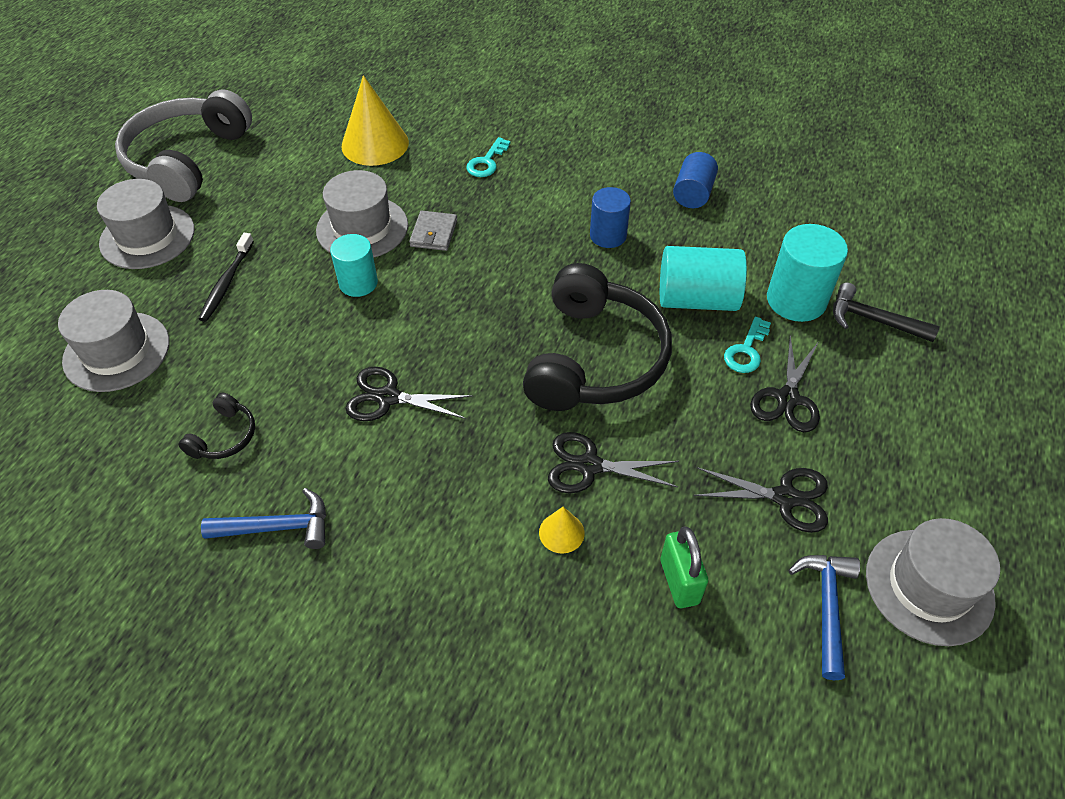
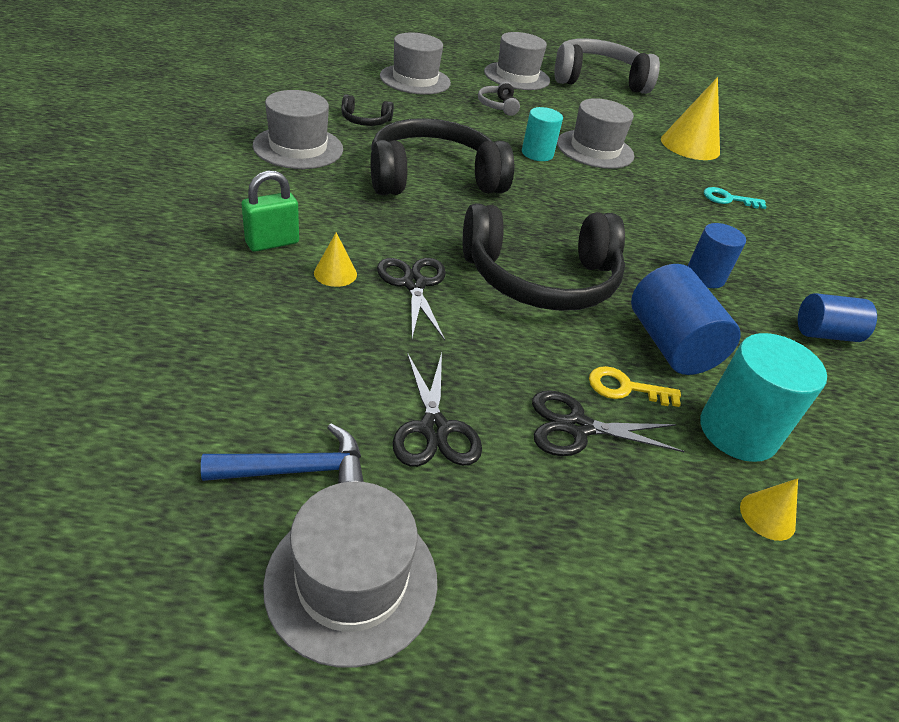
camera: 65 degrees right, 10 degrees down
black toothbrush [199,233,254,322] -> grey headphones [478,82,520,116]
blue hammer [201,488,326,549] -> grey hat [253,90,343,169]
black scissors [345,367,473,421] -> black headphones [371,118,514,195]
grey wallet [409,211,457,251] -> none
turquoise cylinder [660,246,747,311] -> blue cylinder [631,264,741,375]
green padlock [660,526,708,608] -> green padlock moved to [242,170,299,252]
turquoise key [724,317,771,373] -> yellow key [589,366,681,407]
black hammer [833,283,939,342] -> yellow cone [740,478,798,541]

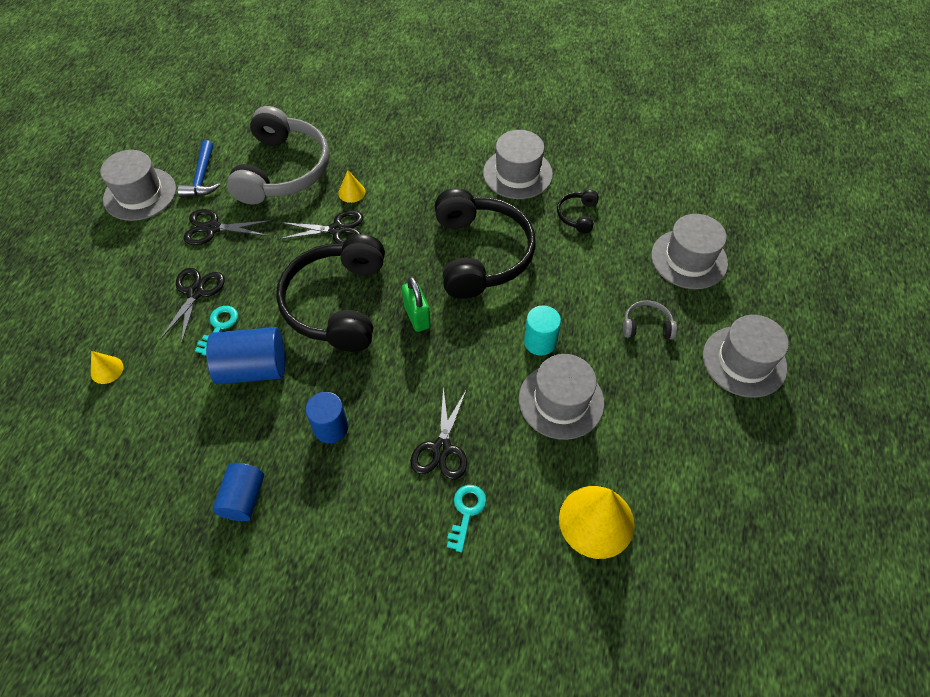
camera: 105 degrees right, 15 degrees up
green padlock [242,170,299,252] -> green padlock moved to [402,276,431,332]
grey headphones [554,38,660,94] -> grey headphones moved to [227,106,330,204]
yellow key [589,366,681,407] -> turquoise key [195,306,238,356]
turquoise cylinder [700,333,827,462] -> none
none -> black scissors [410,387,467,480]

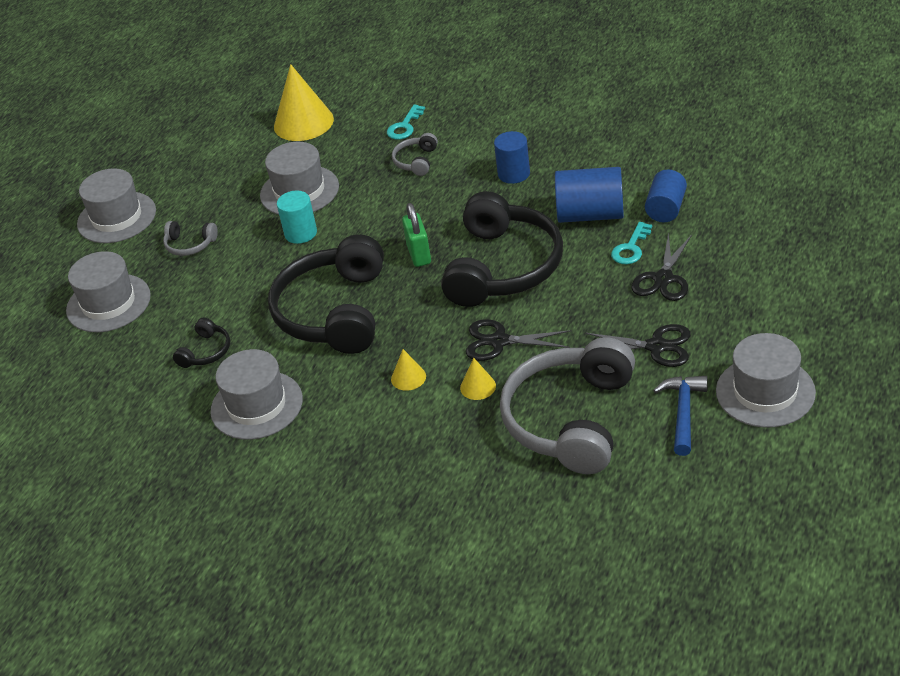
camera: 165 degrees left, 15 degrees down
yellow cone [91,351,123,384] -> yellow cone moved to [391,349,426,391]
blue cylinder [213,463,264,521] -> blue cylinder moved to [645,170,687,222]
black scissors [410,387,467,480] -> grey headphones [392,133,438,176]

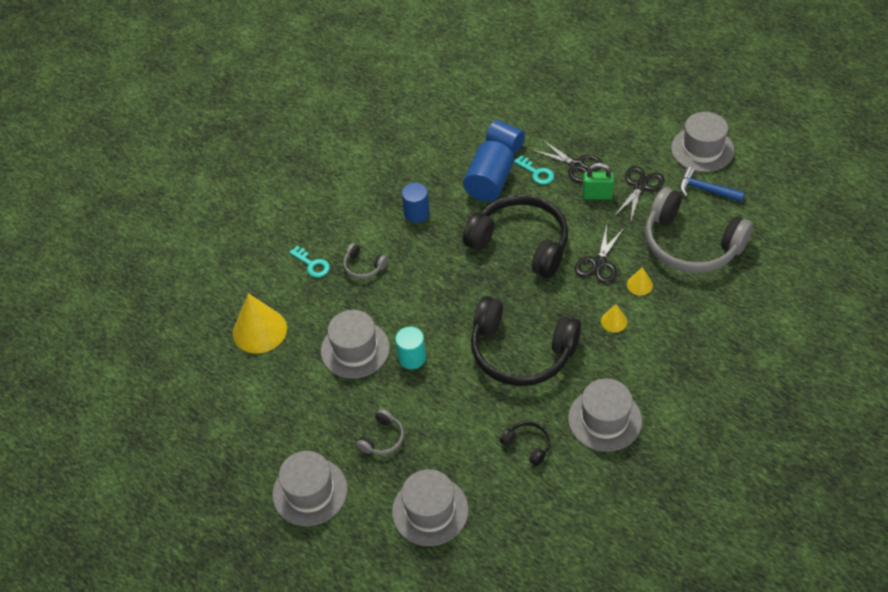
camera: 75 degrees left, 10 degrees up
green padlock [402,203,431,267] -> green padlock moved to [582,163,614,200]

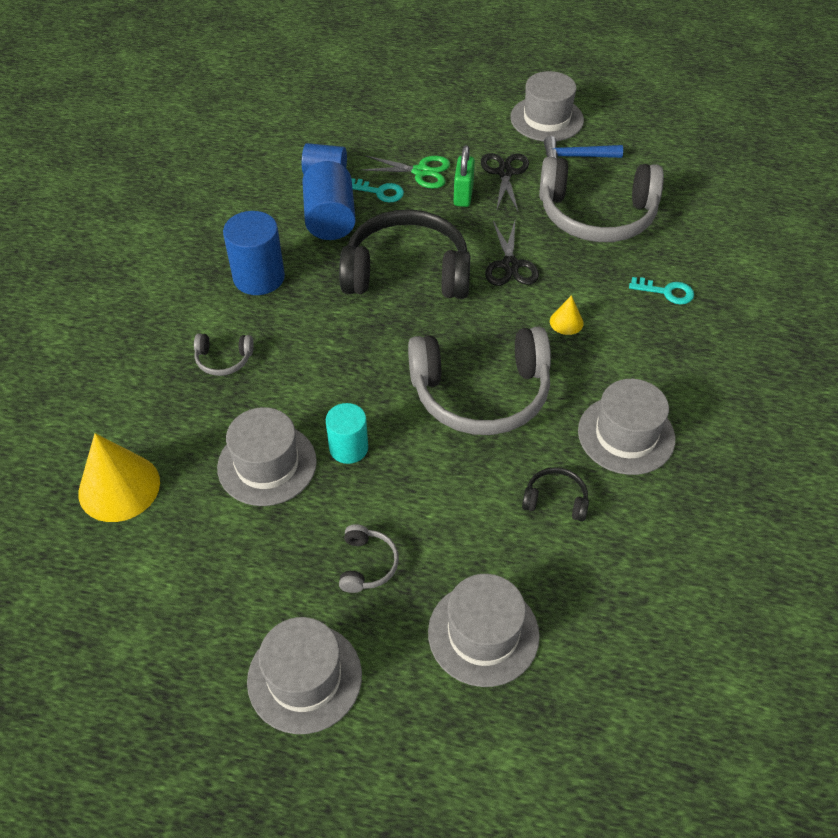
camera: 30 degrees left, 0 degrees up
turquoise key [289,246,330,278] -> turquoise key moved to [629,277,694,305]
blue cylinder [402,183,430,223] -> blue cylinder [223,211,285,295], size x1.51
black headphones [471,296,581,386] -> grey headphones [408,327,551,435]
black scissors [532,140,602,183] -> green scissors [361,155,451,189]
green padlock [582,163,614,200] -> green padlock turned 60 degrees counterclockwise [454,145,475,207]
yellow cone [627,267,653,295] -> none

